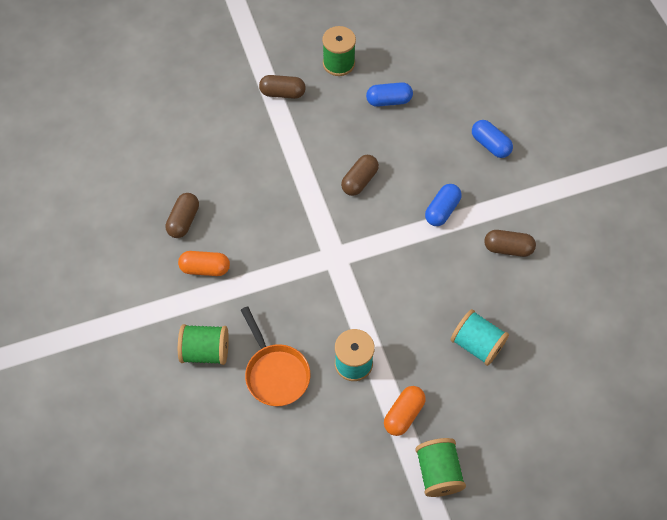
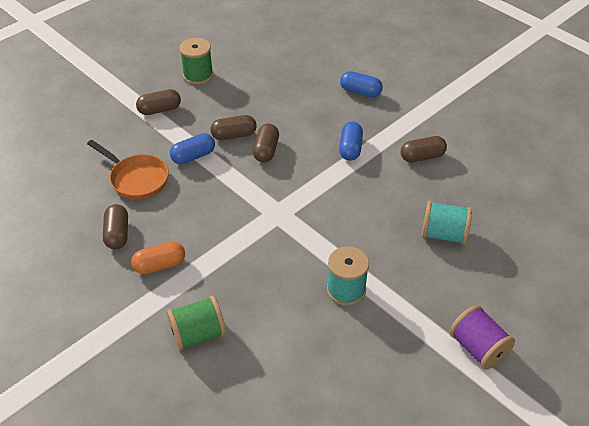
camera: 25 degrees left, 15 degrees down
orange pan [241,306,310,406] -> orange pan moved to [87,140,169,200]
blue capsule [366,82,413,107] -> blue capsule moved to [170,133,215,164]
orange capsule [384,386,426,436] -> none
green spool [415,438,466,497] -> purple spool [449,305,515,370]
none -> brown capsule [210,115,257,140]

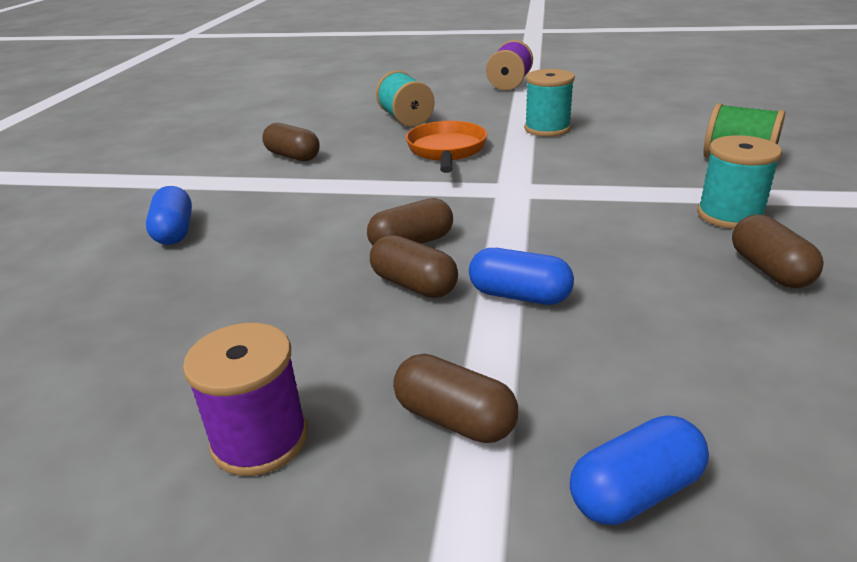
camera: 125 degrees left, 15 degrees down
orange pan [87,140,169,200] -> orange pan moved to [406,121,487,173]
brown capsule [103,204,128,249] -> brown capsule turned 60 degrees counterclockwise [732,215,824,288]
orange capsule [131,241,185,274] -> turquoise spool [697,135,782,229]
green spool [179,38,213,85] -> purple spool [183,323,308,476]
blue capsule [339,122,363,160] -> blue capsule moved to [570,415,709,525]

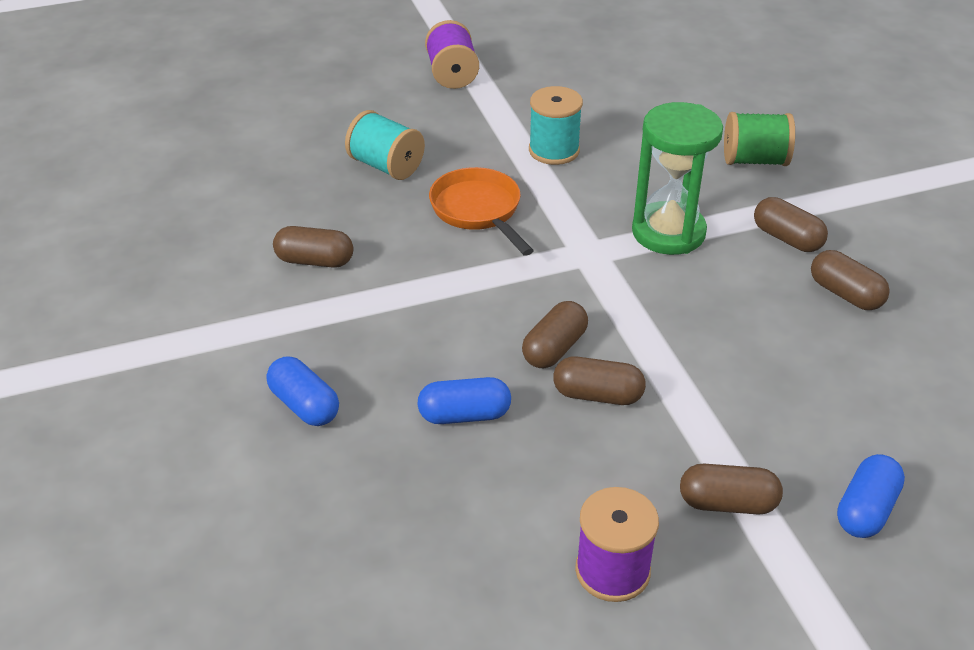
camera: 30 degrees left, 10 degrees up
blue capsule [469,248,574,305] -> blue capsule moved to [417,377,511,424]
turquoise spool [697,135,782,229] -> brown capsule [754,197,828,252]
none -> green hourglass [632,102,723,255]

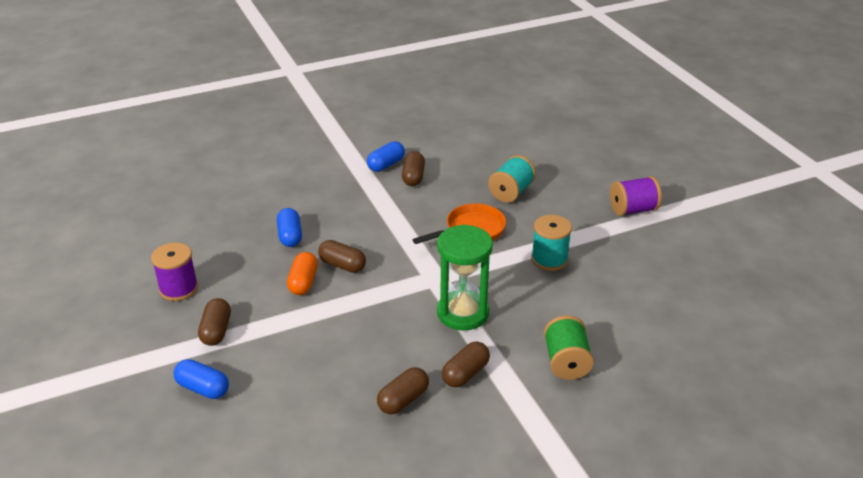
camera: 85 degrees right, 5 degrees down
blue capsule [266,356,339,426] -> blue capsule moved to [367,141,405,172]
brown capsule [553,356,646,405] -> orange capsule [287,252,318,295]

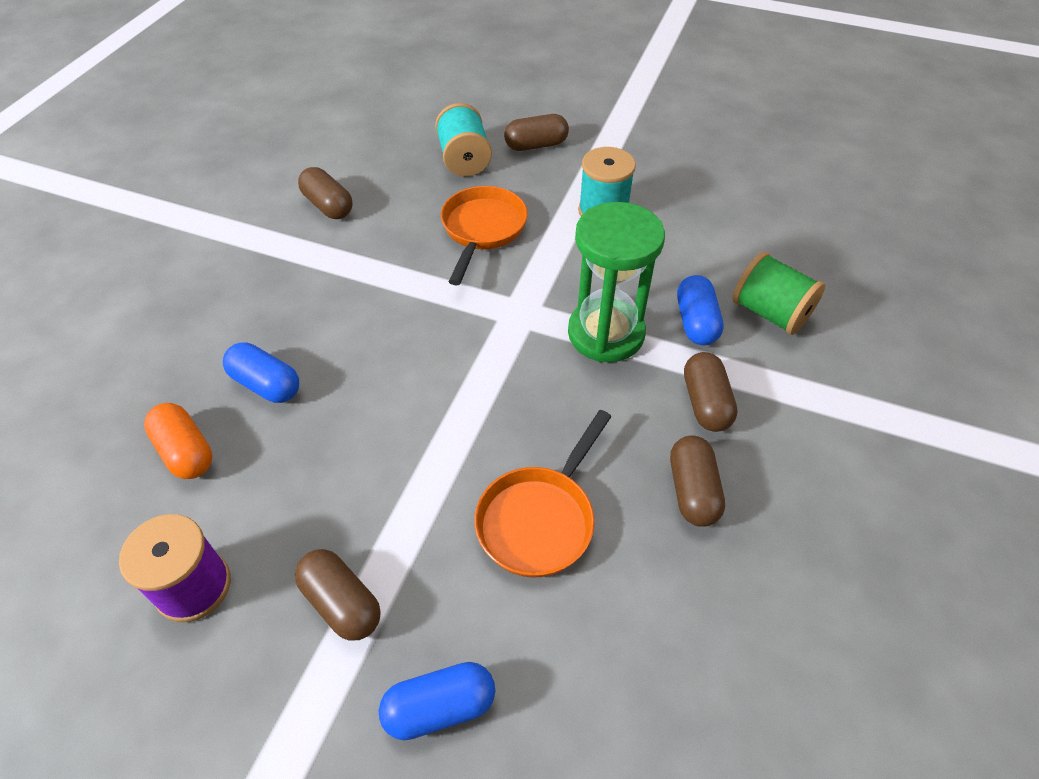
camera: 45 degrees left, 15 degrees up
orange capsule [287,252,318,295] -> orange capsule moved to [144,403,212,479]
brown capsule [318,240,366,273] -> brown capsule moved to [504,114,569,151]
blue capsule [367,141,405,172] -> blue capsule moved to [677,275,724,345]
purple spool [610,176,662,216] -> none
none -> orange pan [474,410,612,578]

